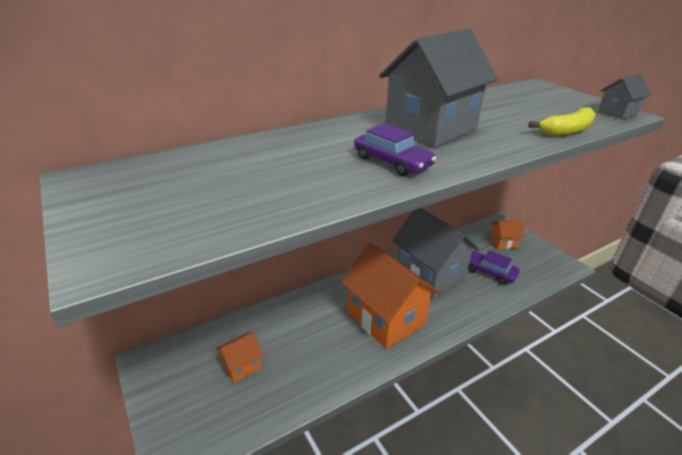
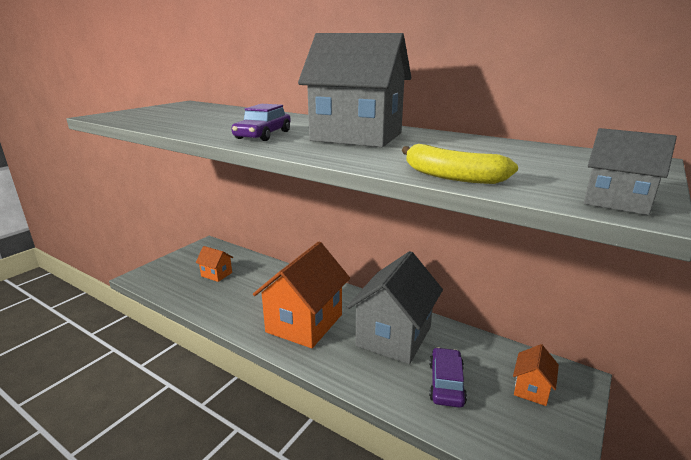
camera: 65 degrees right, 10 degrees down
orange house [490,219,525,249] -> orange house turned 60 degrees clockwise [513,344,559,406]

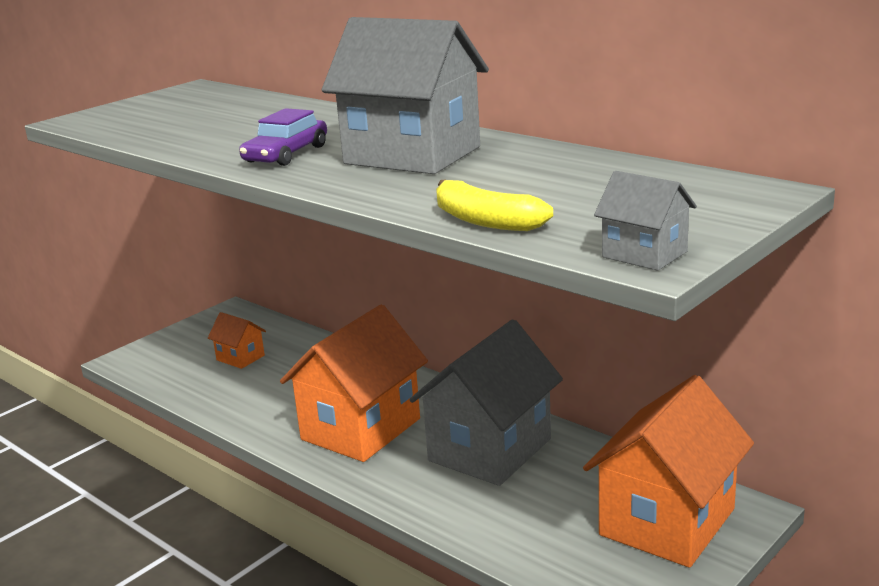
camera: 10 degrees right, 0 degrees up
purple car [429,347,467,408] -> none
orange house [513,344,559,406] -> orange house [583,375,754,568], size x2.20

